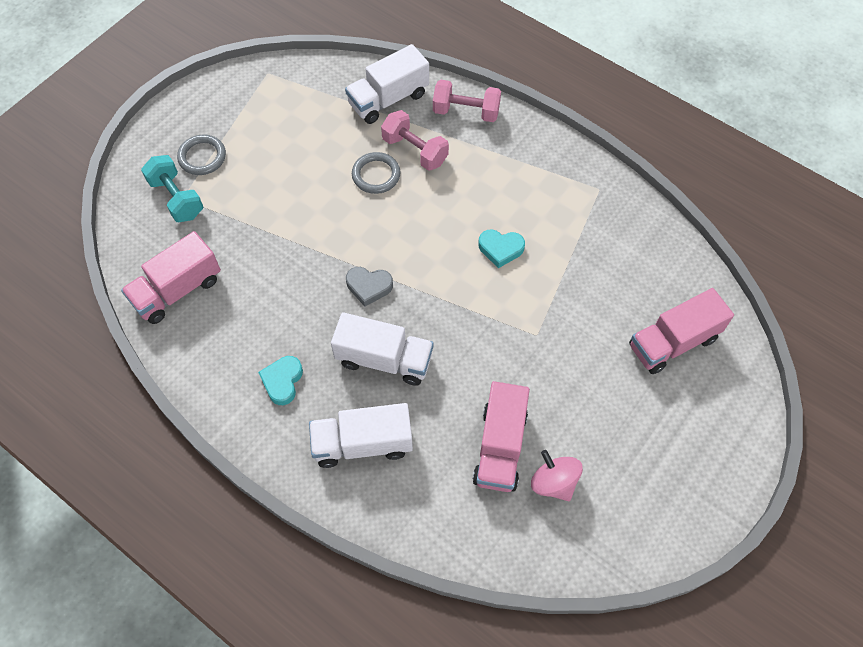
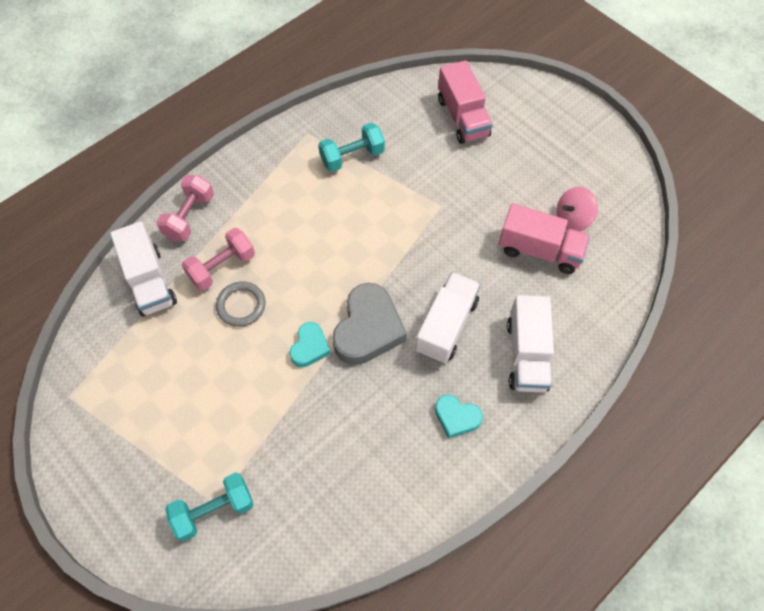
camera: 80 degrees left, 0 degrees up
pink truck [121,231,221,324] -> none
grey ring [177,134,226,175] -> none
grey heart [346,267,393,306] -> grey heart [332,283,407,365], size x1.84
turquoise heart [478,229,525,268] -> turquoise heart moved to [290,322,331,367]
none -> turquoise dumbbell [318,122,385,172]

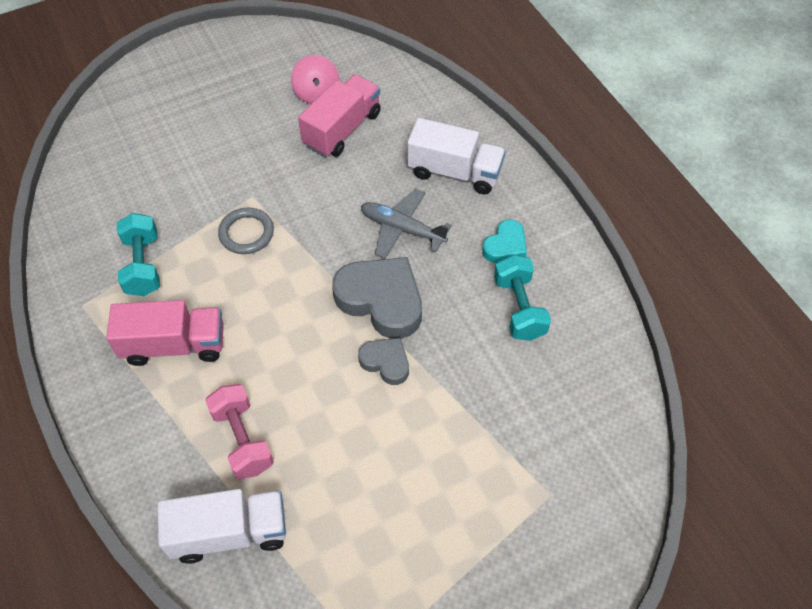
camera: 75 degrees left, 5 degrees down
pink dumbbell [156,175,214,241] -> none
turquoise dumbbell [165,472,254,541] -> turquoise dumbbell moved to [494,254,551,341]
grey ring [216,281,266,327] -> grey ring moved to [218,208,274,254]
turquoise heart [290,322,331,367] -> grey heart [358,338,409,385]
white truck [416,272,481,364] -> grey plane [361,189,452,259]
pink truck [438,61,493,144] -> pink truck moved to [106,300,224,366]

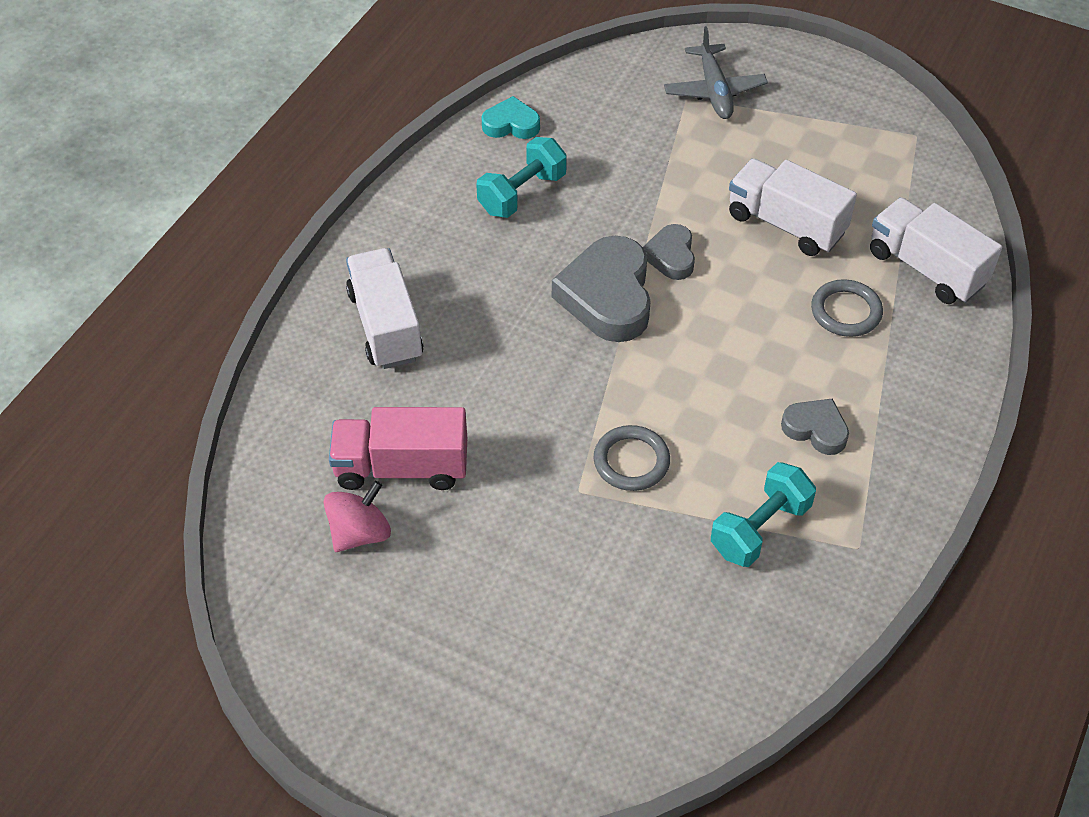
camera: 125 degrees left, 5 degrees down
pink truck [106,300,224,366] -> grey heart [781,399,849,455]
pink dumbbell [205,384,274,479] -> grey ring [811,279,883,337]
grey plane [361,189,452,259] -> grey plane moved to [664,26,768,119]
turquoise heart [482,220,527,263] -> turquoise heart moved to [481,96,540,139]
none -> white truck [729,159,857,256]

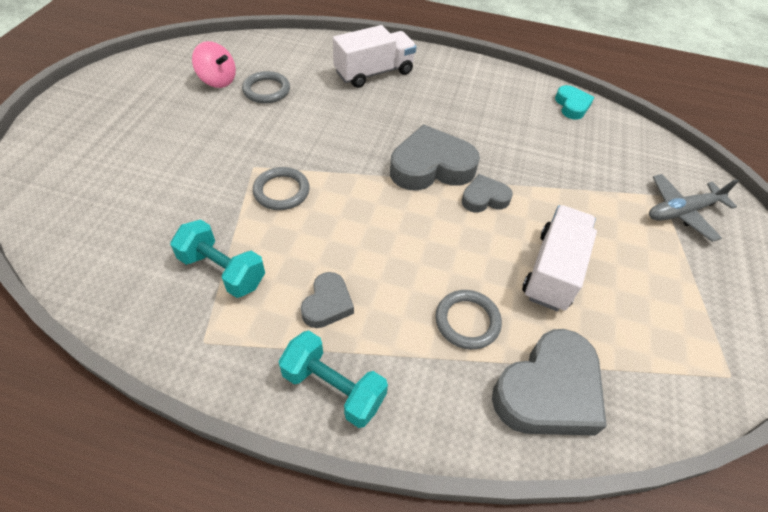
camera: 75 degrees right, 0 degrees up
pink truck [329,407,467,490] -> grey ring [242,71,290,104]
turquoise dumbbell [476,137,567,218] -> turquoise dumbbell moved to [278,331,388,428]
white truck [870,197,1002,304] -> grey heart [492,329,607,436]

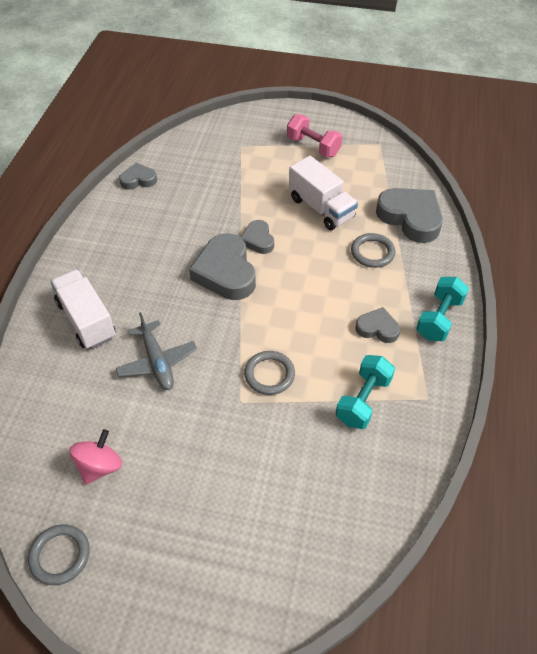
camera: 90 degrees left, 0 degrees up
grey ring [242,71,290,104] -> grey ring moved to [28,524,90,585]
white truck [522,205,597,311] -> white truck turned 150 degrees counterclockwise [289,156,358,230]
turquoise heart [555,85,594,120] -> grey heart [119,163,157,190]
grey plane [649,174,739,242] -> grey plane moved to [116,312,197,390]
none -> pink dumbbell [287,114,342,157]

